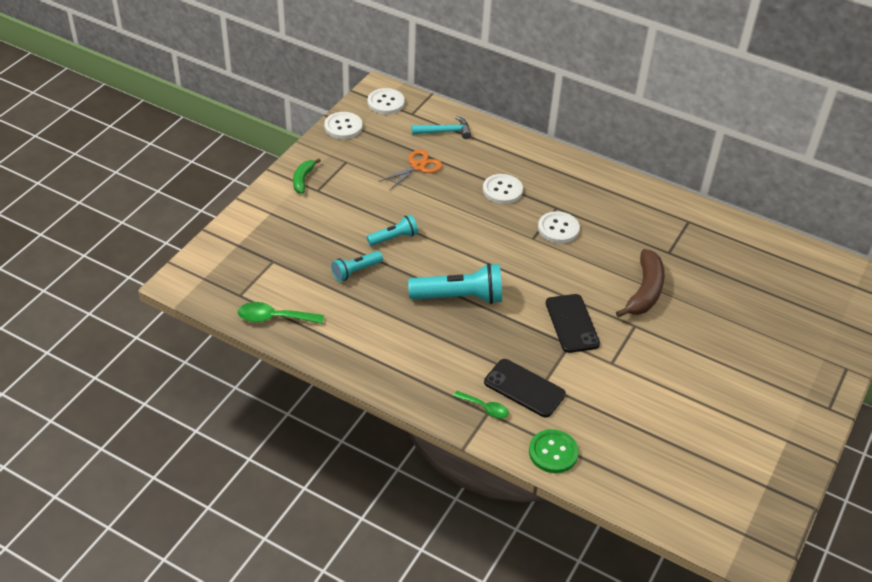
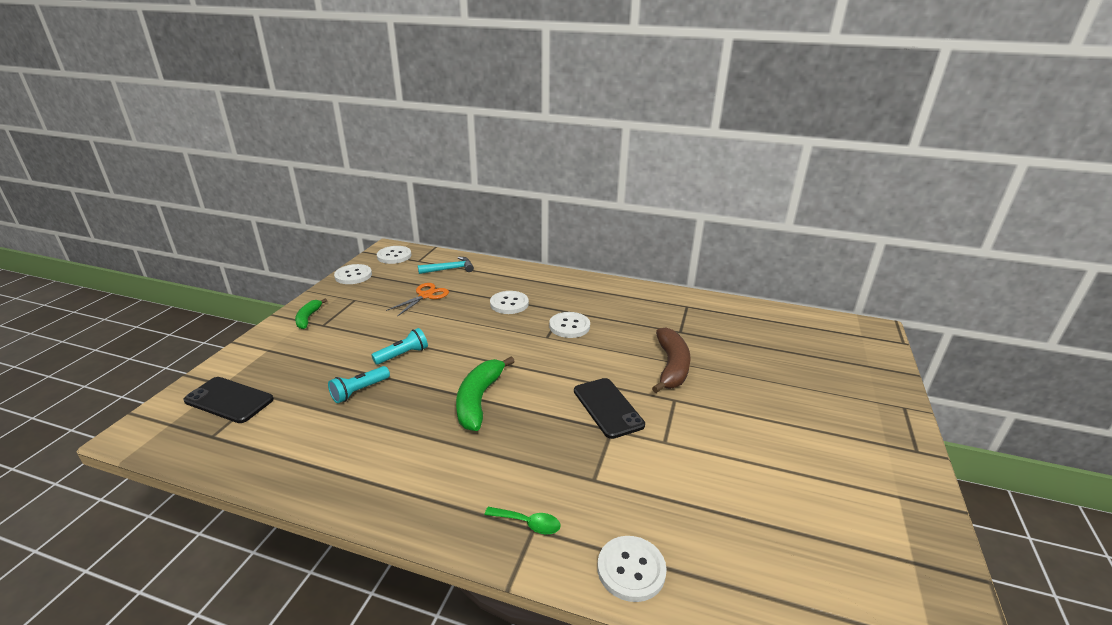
camera: 10 degrees left, 15 degrees down
green spoon [238,302,324,324] -> none
turquoise flashlight [408,263,502,304] -> green banana [456,356,515,431]
black phone [484,359,566,417] -> black phone moved to [183,377,274,423]
green button [529,429,579,473] -> white button [597,536,667,602]

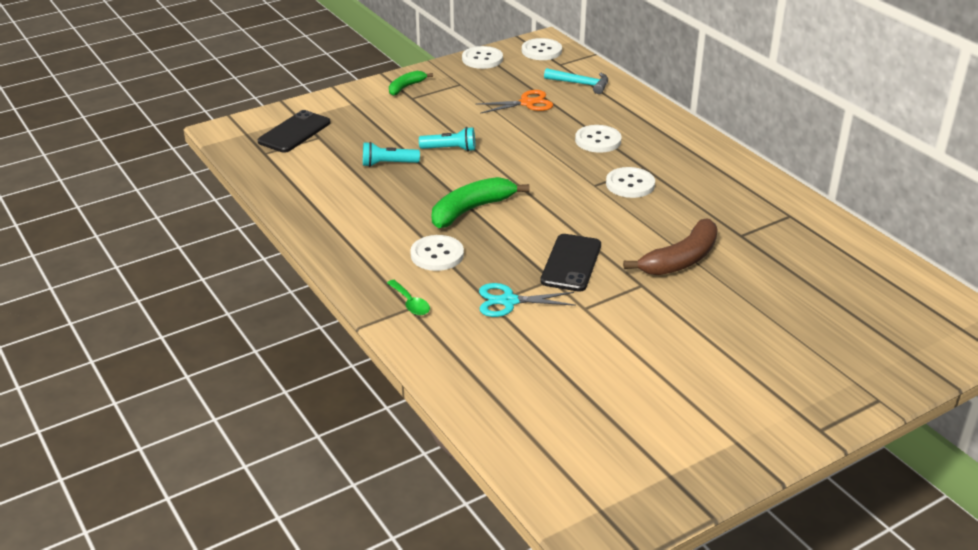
camera: 40 degrees right, 5 degrees up
black phone [183,377,274,423] -> black phone turned 60 degrees clockwise [258,110,331,153]
white button [597,536,667,602] -> white button moved to [410,235,464,271]
none -> turquoise scissors [479,283,576,317]

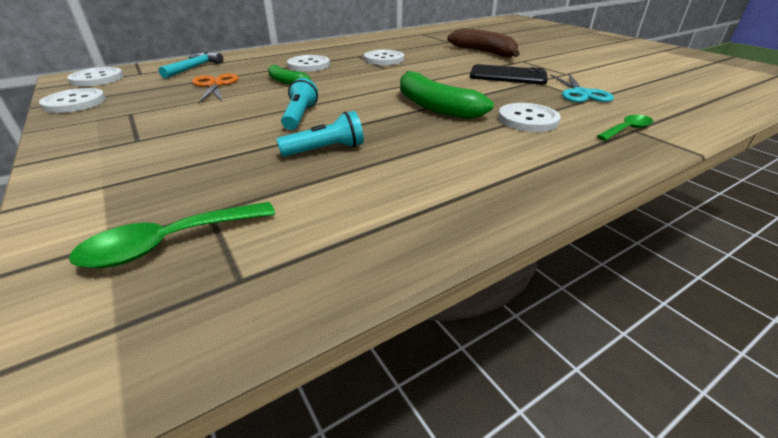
camera: 90 degrees left, 0 degrees up
black phone [258,110,331,153] -> green spoon [69,202,275,268]
turquoise flashlight [363,142,420,167] -> turquoise flashlight turned 105 degrees counterclockwise [276,111,364,157]
green banana [389,71,433,96] -> green banana moved to [268,65,311,85]

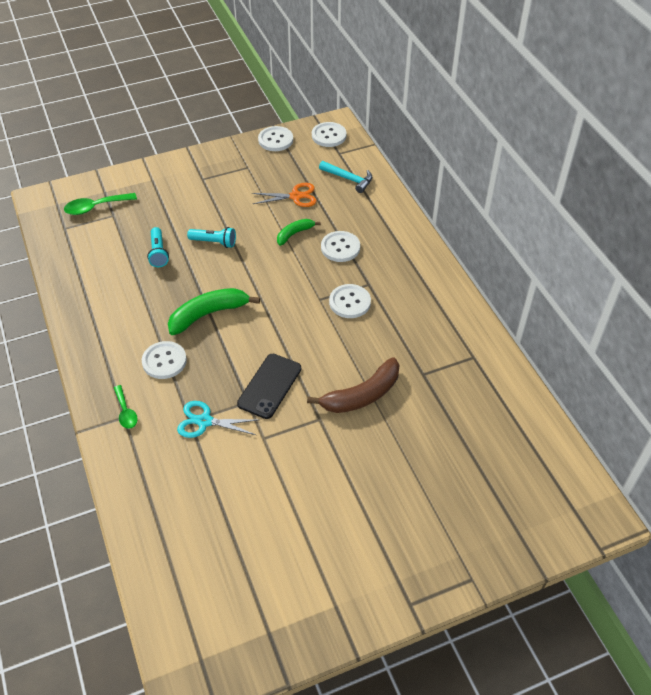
camera: 100 degrees right, 15 degrees up
green spoon [69,202,275,268] -> green spoon turned 90 degrees counterclockwise [64,193,137,215]

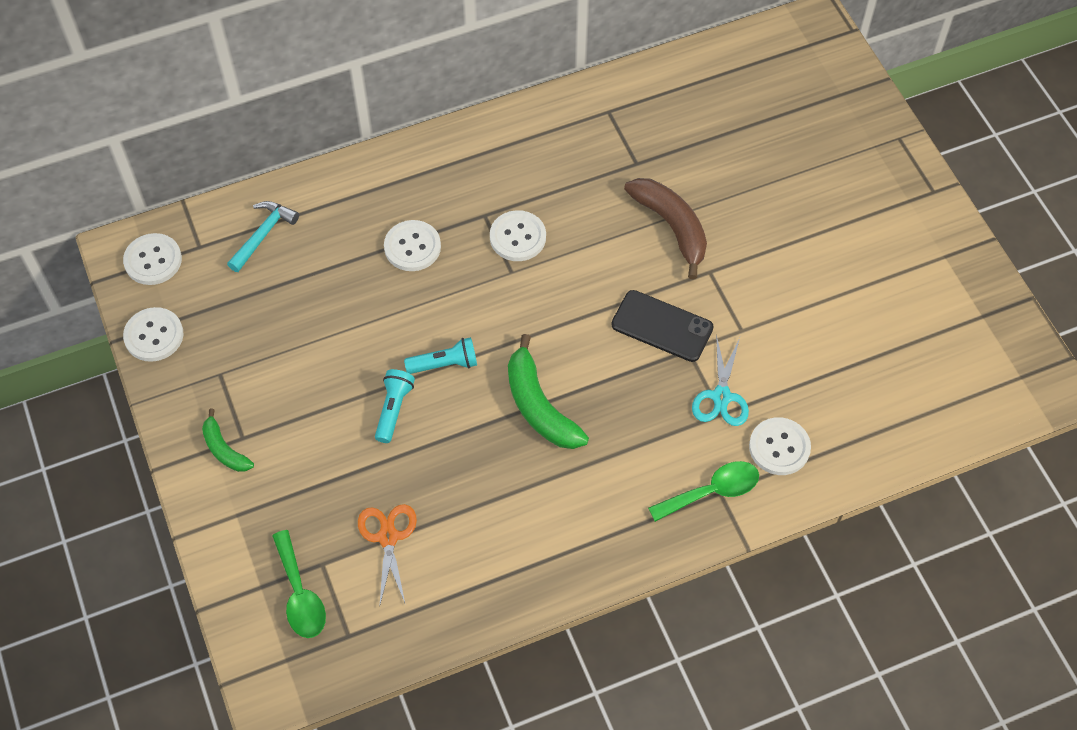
camera: 90 degrees left, 10 degrees up
green spoon [114,385,138,429] -> green spoon [648,461,759,522], size x1.52
white button [142,341,187,379] -> white button moved to [749,417,811,475]
turquoise flashlight [147,227,169,267] -> turquoise flashlight moved to [404,337,477,374]
orange scissors [252,183,317,207] -> orange scissors moved to [358,504,417,607]
green banana [277,219,321,246] -> green banana moved to [202,409,254,472]

